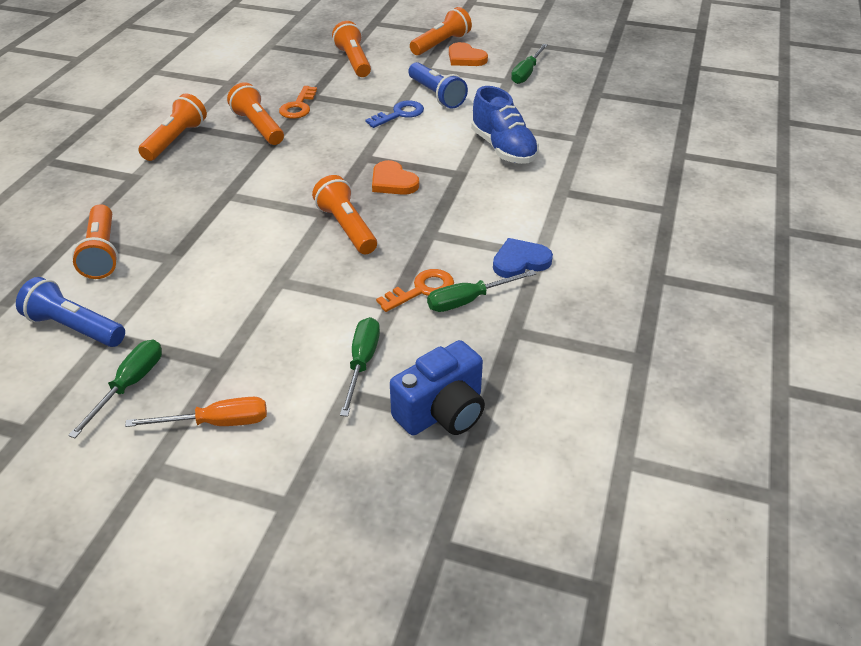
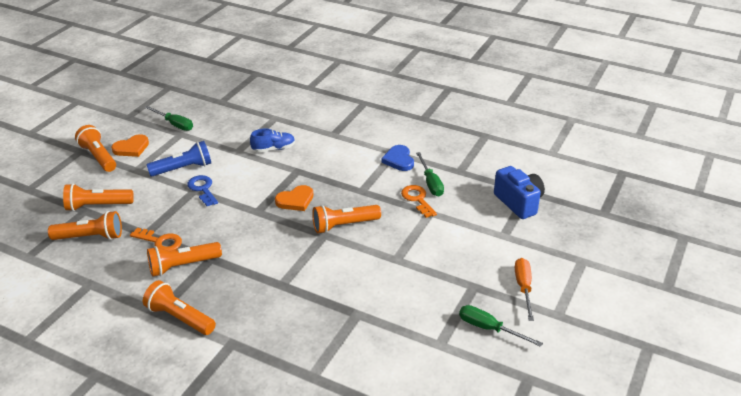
camera: 80 degrees left, 5 degrees down
blue flashlight [16,277,125,347] -> none
orange flashlight [72,204,118,279] -> orange flashlight moved to [48,211,122,240]
green screwdriver [340,317,380,417] -> none
blue shoe [471,86,539,164] -> blue shoe [250,128,295,153], size x0.66

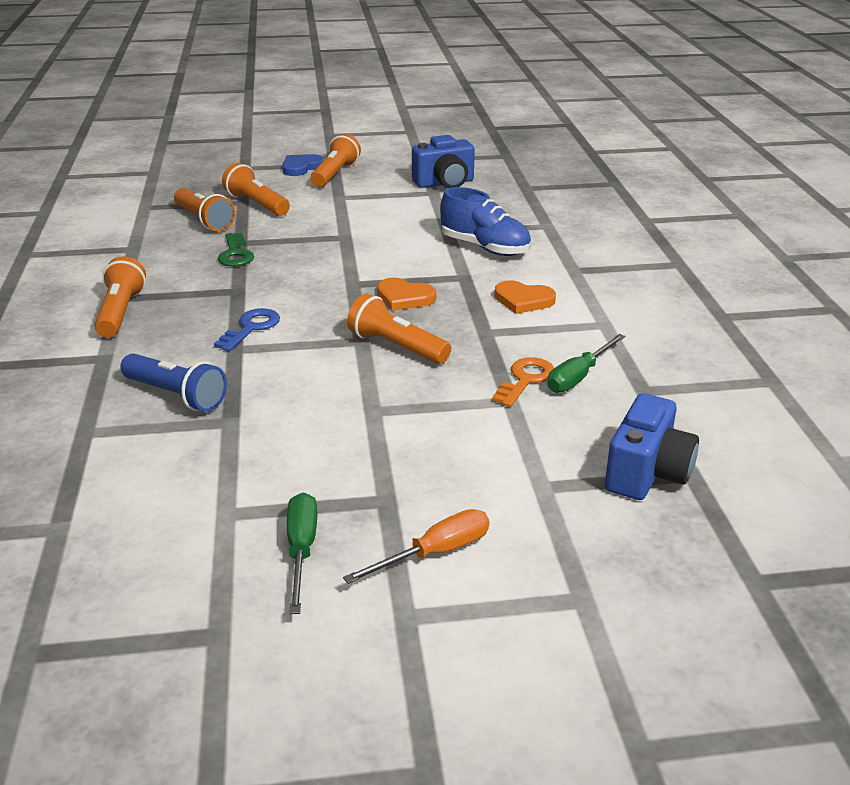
camera: 55 degrees right, 5 degrees down
orange heart [111,134,149,157] -> orange heart moved to [495,280,556,314]
orange key [130,228,182,251] -> green key [218,233,254,267]
green screwdriver [145,106,193,131] -> blue camera [412,135,475,188]
blue flashlight [147,141,211,176] -> blue flashlight moved to [120,354,227,412]
orange flashlight [147,242,222,277] -> none
blue key [187,175,218,206] -> blue key moved to [214,308,280,351]
blue shoe [250,128,295,153] -> blue shoe [440,187,531,256], size x1.52
blue heart [381,145,414,171] -> blue heart moved to [282,154,324,176]

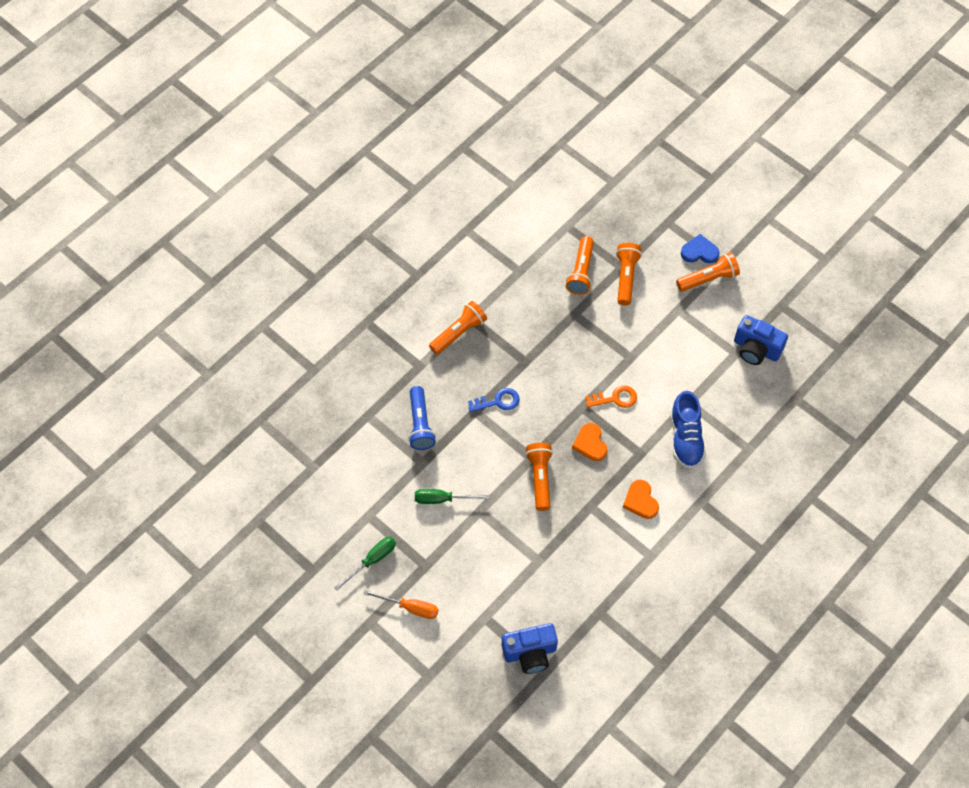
camera: 50 degrees right, 30 degrees up
green key [218,233,254,267] -> none
orange key [492,357,554,407] -> orange key moved to [586,385,637,408]
green screwdriver [547,334,625,393] -> green screwdriver moved to [415,489,490,504]

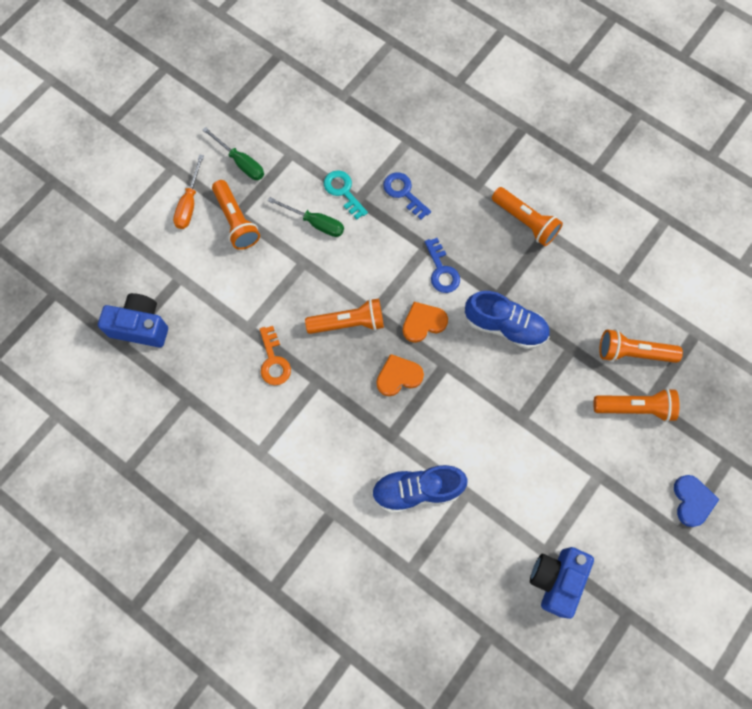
camera: 85 degrees right, 10 degrees up
blue flashlight [408,386,436,450] -> blue key [383,172,431,219]
green screwdriver [415,489,490,504] -> green screwdriver turned 120 degrees clockwise [268,197,344,237]
blue camera [502,623,558,674] -> blue camera turned 120 degrees clockwise [98,293,168,347]
orange key [586,385,637,408] -> orange key moved to [260,326,291,385]
orange heart [623,479,659,519] -> orange heart moved to [403,302,448,343]
orange flashlight [676,252,740,292] -> orange flashlight moved to [212,180,260,250]
none -> turquoise key [324,170,368,219]
none -> blue shoe [465,291,550,349]

